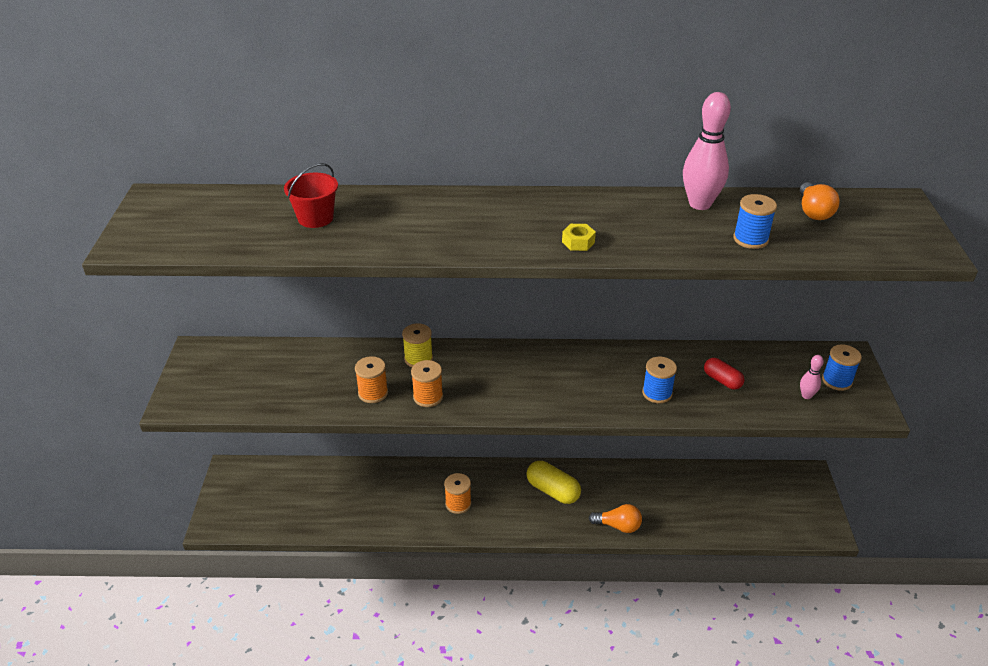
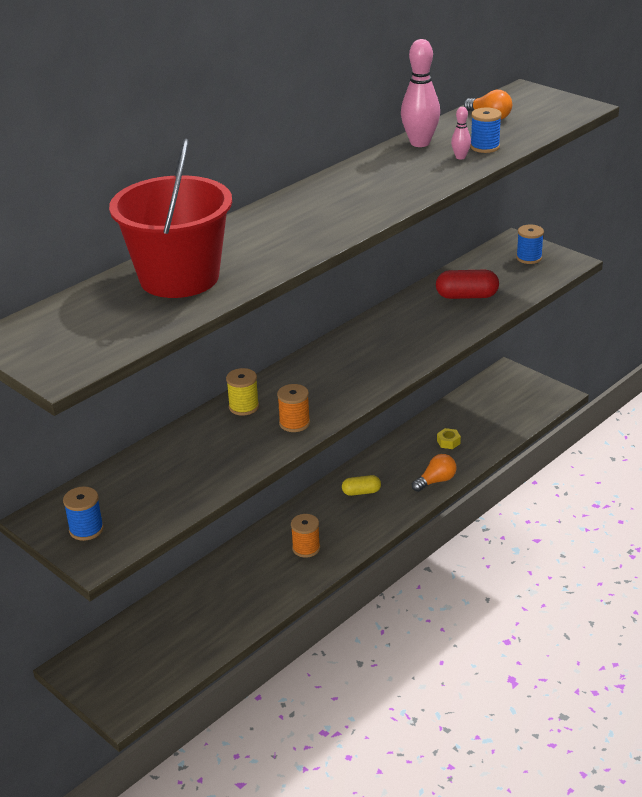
camera: 45 degrees left, 5 degrees down
red bucket [284,163,338,228] -> red bucket [109,138,232,298], size x2.16
orange spool [355,356,388,403] -> none
yellow capsule [527,461,581,504] -> yellow capsule [342,475,381,496], size x0.64
yellow nut [562,224,596,251] -> yellow nut moved to [437,428,461,449]
blue spool [642,357,677,403] -> blue spool moved to [63,486,104,541]
red capsule [704,358,745,390] -> red capsule [436,270,499,299], size x1.56
pink bowling pin [800,355,824,399] -> pink bowling pin moved to [451,107,471,160]

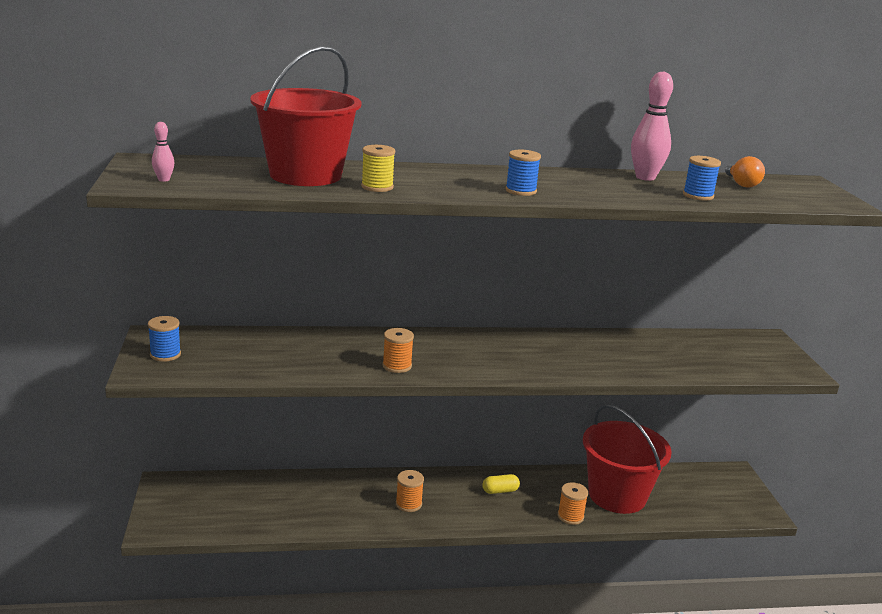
camera: 35 degrees right, 10 degrees down
yellow spool [226,368,259,416] -> yellow spool moved to [361,145,395,192]
yellow capsule [342,475,381,496] -> yellow capsule turned 45 degrees counterclockwise [482,474,520,494]
orange light bulb [412,454,456,492] -> orange spool [558,482,588,525]
red capsule [436,270,499,299] -> none
yellow nut [437,428,461,449] -> red bucket [583,404,672,514]
pink bowling pin [451,107,471,160] -> pink bowling pin moved to [152,122,174,182]
blue spool [516,225,544,264] -> blue spool moved to [505,150,541,196]

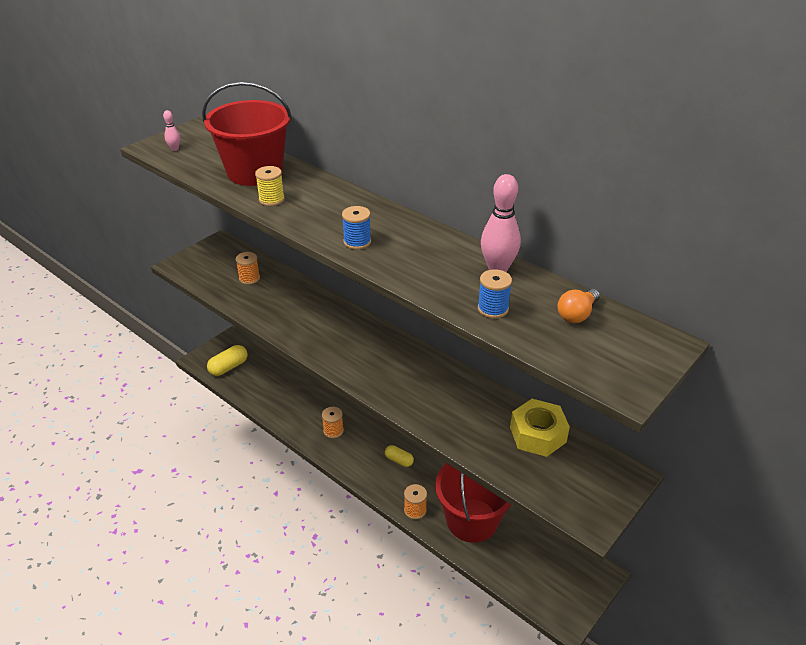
camera: 50 degrees right, 15 degrees up
blue spool [148,316,181,362] -> none
orange spool [383,328,414,373] -> orange spool moved to [236,252,260,285]
none -> yellow capsule [207,345,248,376]
none -> yellow nut [510,399,570,457]

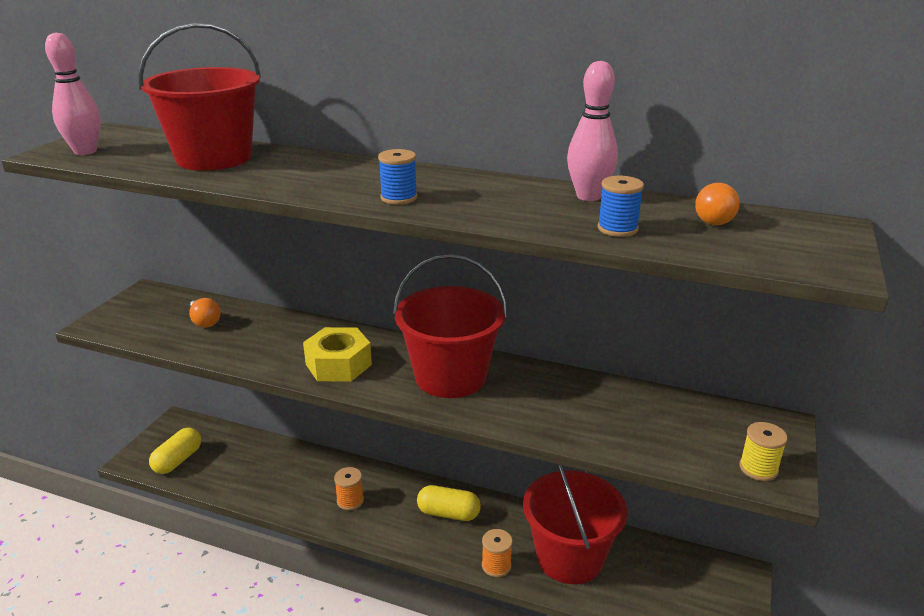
camera: 20 degrees left, 10 degrees down
pink bowling pin [163,110,180,151] -> pink bowling pin [45,32,101,155], size x2.04
orange spool [236,252,260,285] -> orange light bulb [189,298,221,328]
yellow spool [255,166,285,206] -> yellow spool moved to [739,422,788,481]
yellow capsule [385,445,414,467] -> yellow capsule [417,485,481,521], size x1.56
yellow nut [510,399,570,457] -> yellow nut moved to [303,327,372,381]
none -> red bucket [393,254,507,398]

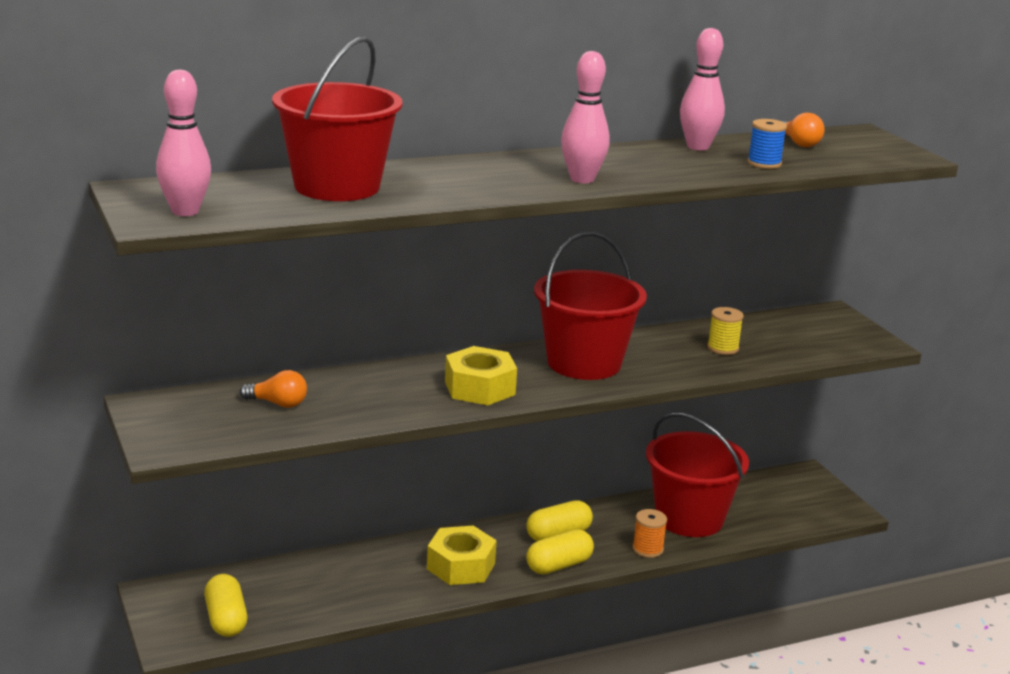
camera: 45 degrees left, 5 degrees down
orange spool [334,467,364,510] -> yellow nut [427,526,497,585]
blue spool [378,149,417,205] -> pink bowling pin [561,51,610,183]
yellow spool [739,422,788,481] -> yellow spool moved to [707,307,744,355]
none -> yellow capsule [526,529,594,574]

